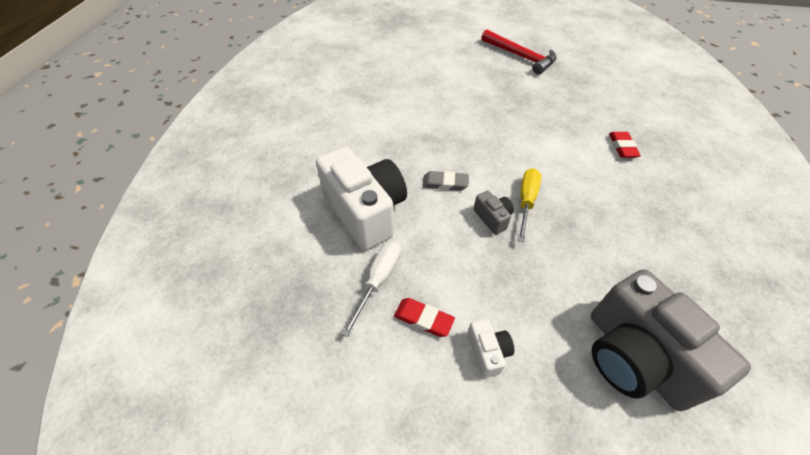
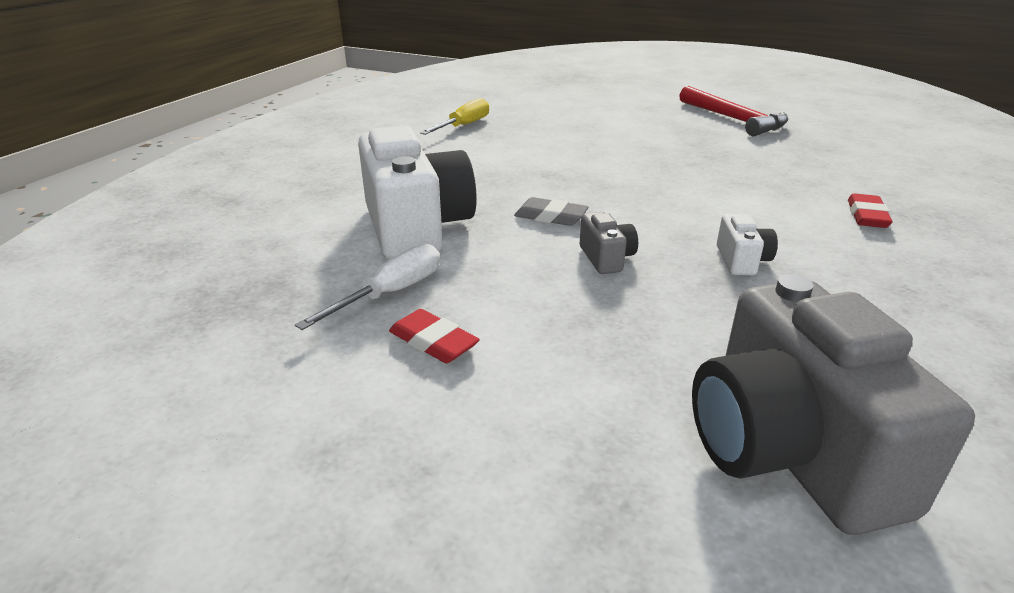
camera: 15 degrees right, 20 degrees down
white camera [467,319,514,378] -> white camera moved to [717,214,778,275]
yellow screwdriver [518,168,541,242] -> yellow screwdriver moved to [420,98,489,135]

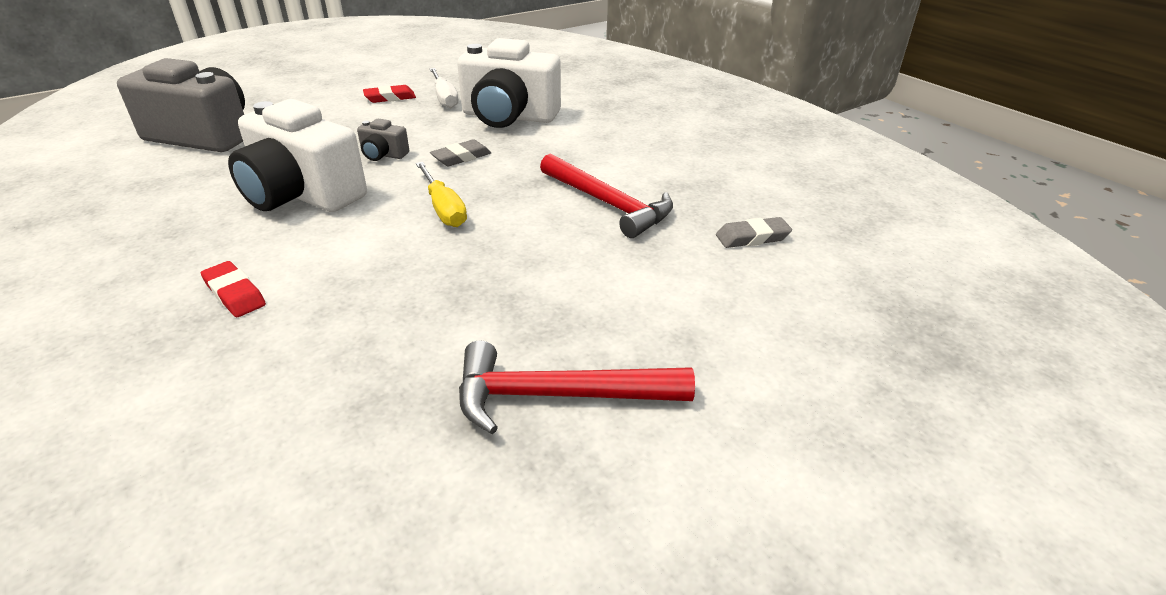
camera: 120 degrees right, 5 degrees up
yellow screwdriver [420,98,489,135] -> yellow screwdriver moved to [416,162,467,227]
white camera [717,214,778,275] -> white camera [228,99,367,212], size x2.33
none -> red hammer [540,153,673,238]
none -> grey eraser [716,217,792,248]

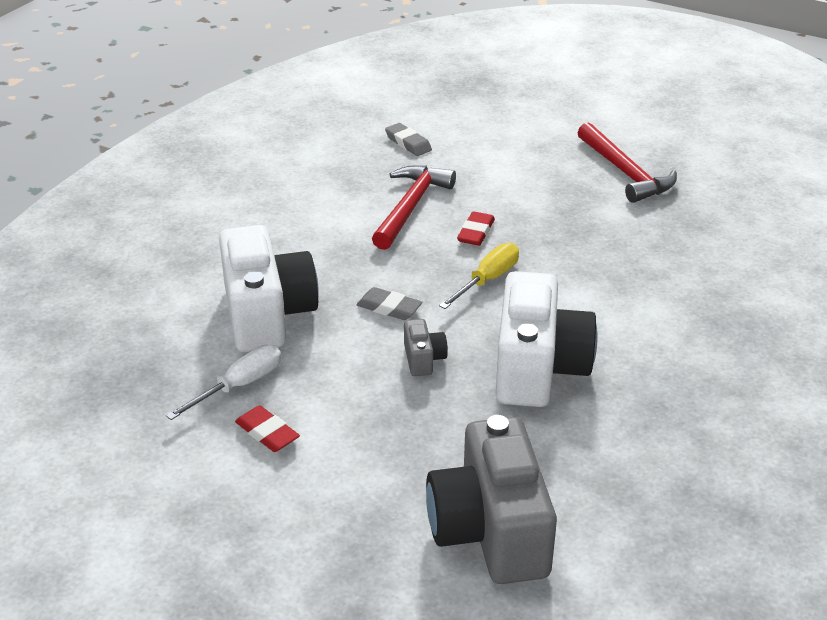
camera: 115 degrees left, 0 degrees up
red eraser [201,261,266,317] -> red eraser moved to [457,211,495,246]

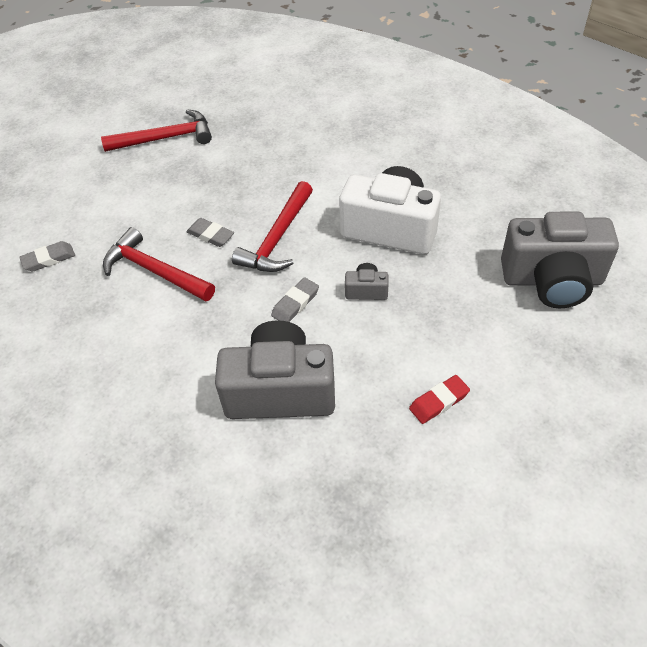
camera: 75 degrees left, 15 degrees up
white screwdriver [166,345,281,420] -> none
white camera [219,225,319,352] -> grey camera [215,320,335,419]
yellow screwdriver [439,243,519,309] -> red hammer [232,181,313,272]
red eraser [457,211,495,246] -> grey eraser [186,218,234,247]

